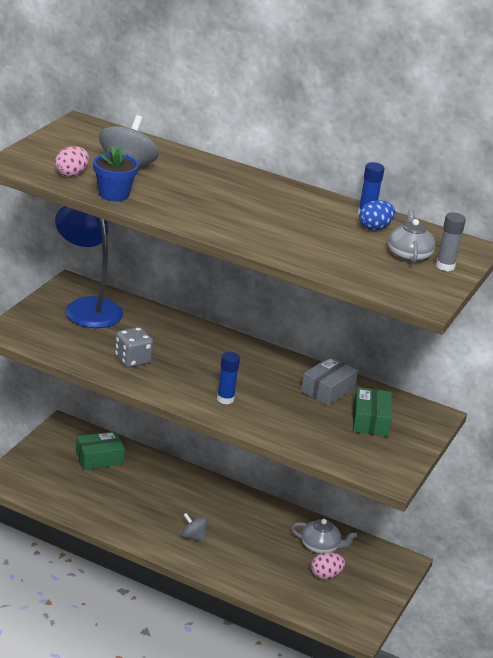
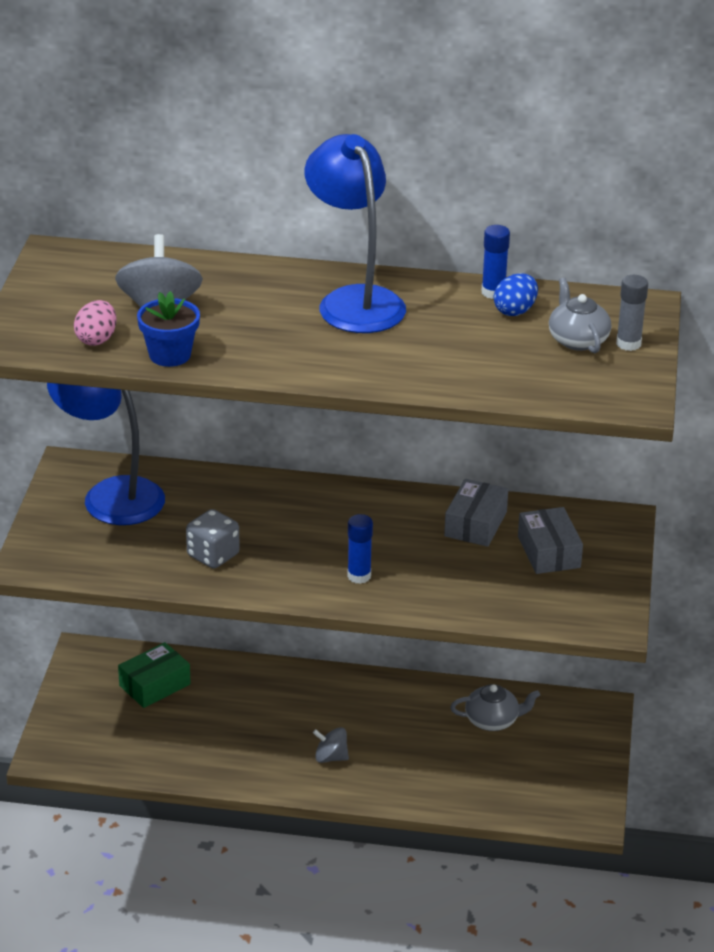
camera: 15 degrees left, 5 degrees up
pink egg [311,552,345,579] -> none
green box [353,387,392,437] -> grey box [518,507,583,574]
none -> blue lamp [304,134,406,333]

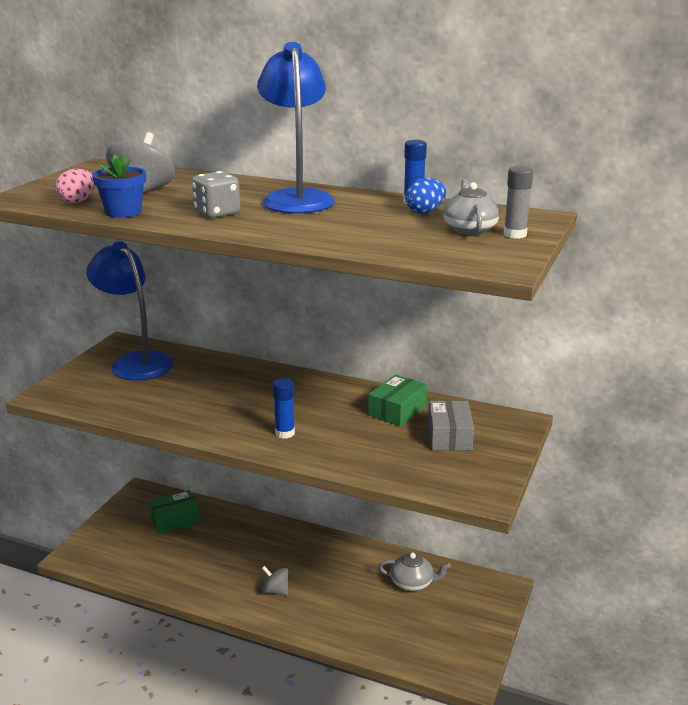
camera: 15 degrees right, 10 degrees down
grey dice [186,509,240,569] -> grey dice moved to [192,171,240,218]
grey box [444,479,508,547] -> green box [368,374,427,426]

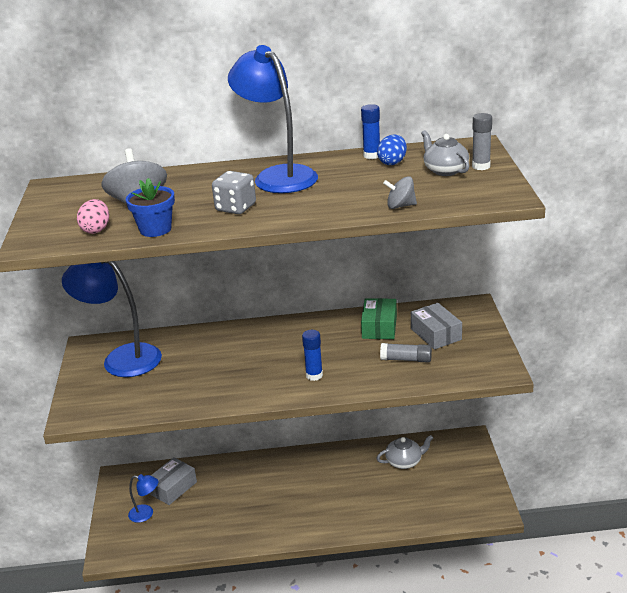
camera: 25 degrees left, 5 degrees up
green box [149,490,200,534] -> grey box [149,457,197,505]
grey spinning top [262,566,288,595] -> grey spinning top moved to [383,176,417,209]
none -> blue lamp [128,474,158,523]
none -> grey glue stick [380,343,432,363]

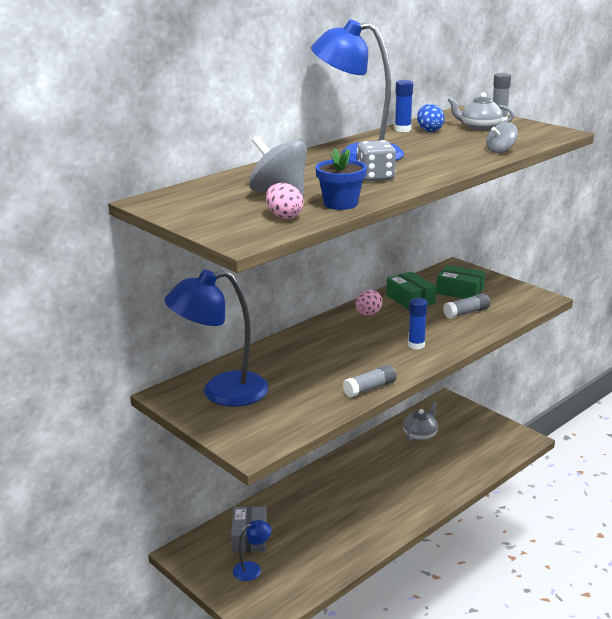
camera: 40 degrees left, 5 degrees down
grey box [411,303,462,350] -> green box [436,265,485,299]
none -> grey glue stick [343,364,397,398]
none -> pink egg [356,290,383,316]

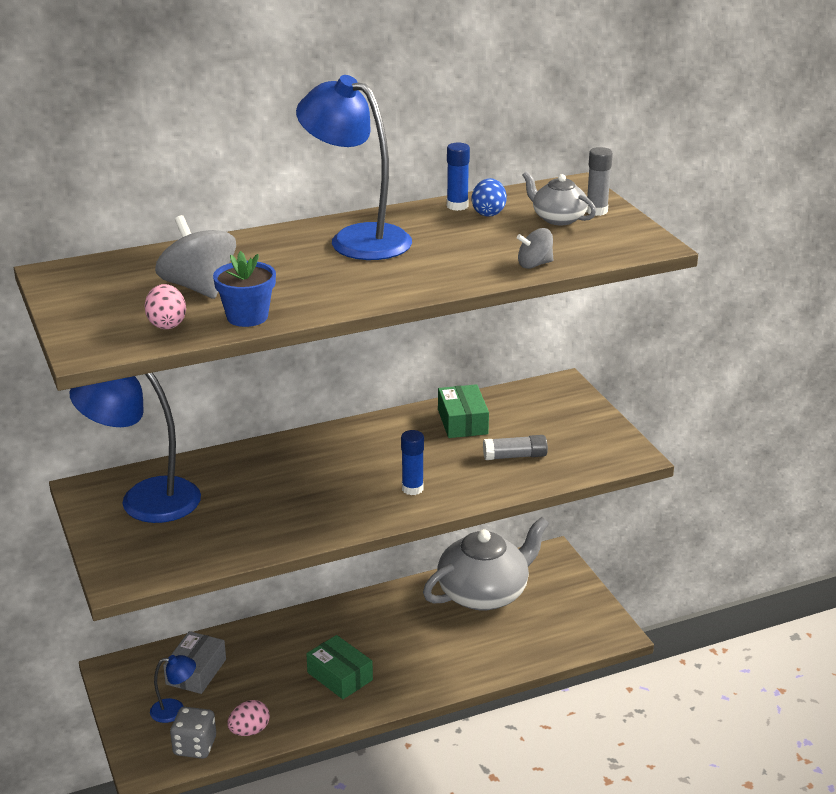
camera: 20 degrees right, 5 degrees up
grey glue stick [343,364,397,398] -> none
pink egg [356,290,383,316] -> pink egg moved to [227,700,270,736]
grey dice [357,140,396,181] -> grey dice moved to [170,707,216,759]
grey teapot [403,402,438,441] -> grey teapot [423,517,549,611], size x1.96
green box [436,265,485,299] -> green box moved to [306,635,373,699]

